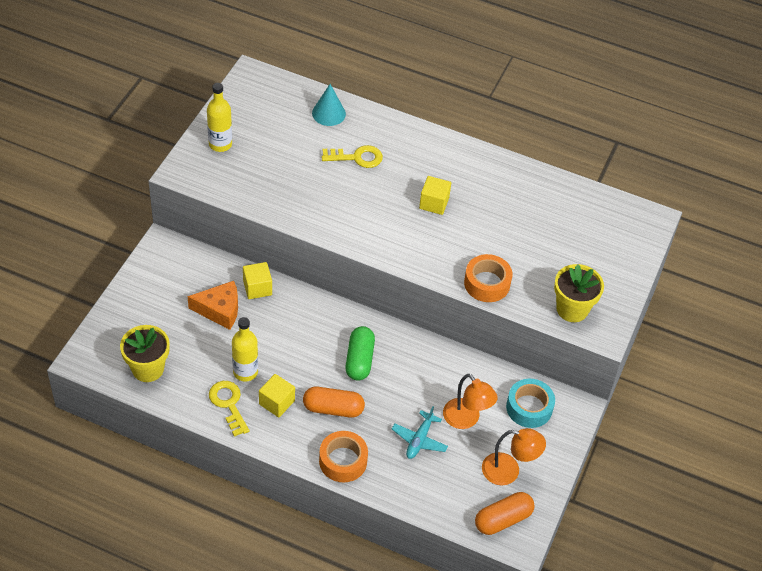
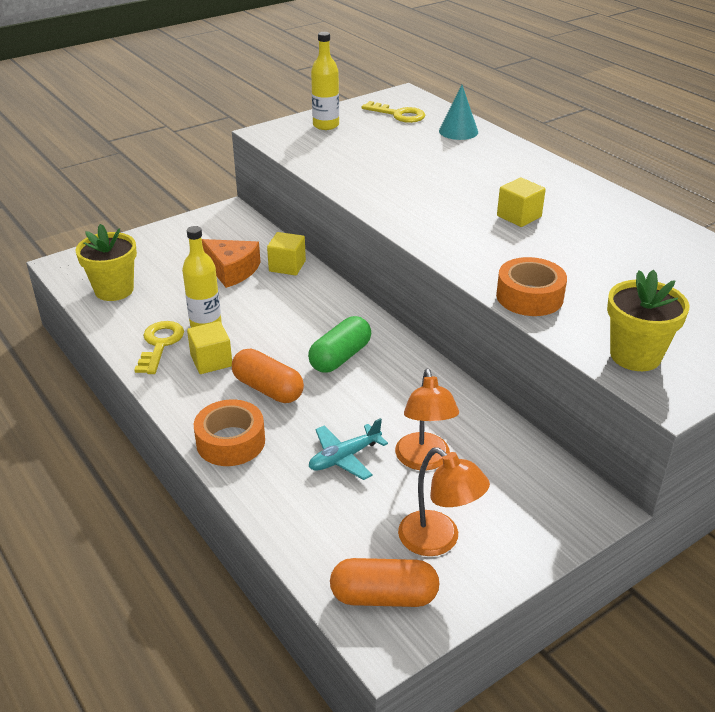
camera: 35 degrees right, 15 degrees down
yellow key [322,145,383,168] -> yellow key moved to [362,101,425,123]
turquoise tape [506,379,555,428] -> none

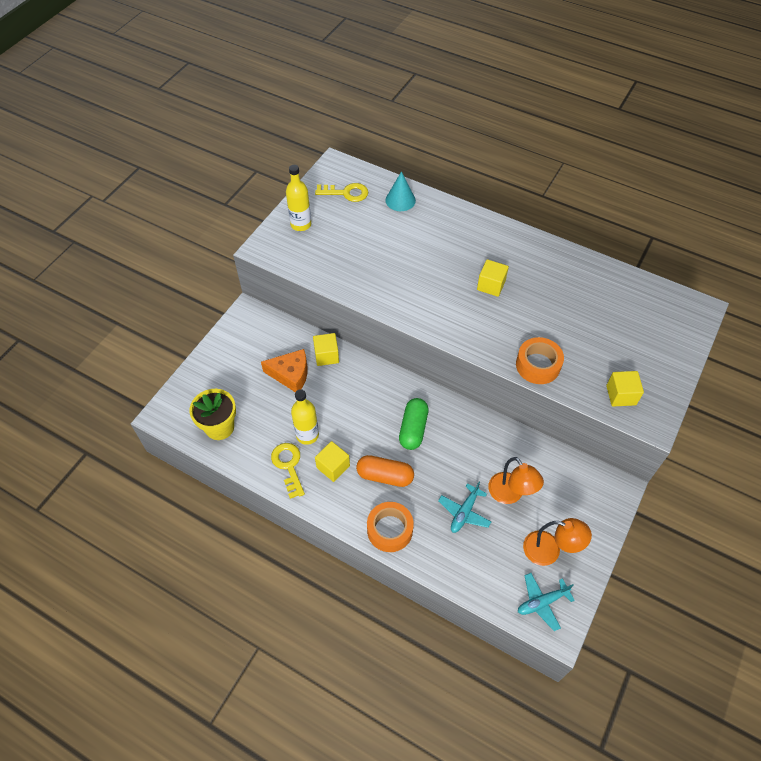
camera: 25 degrees left, 20 degrees up
orange capsule [330,558,440,607] -> turquoise plane [518,573,575,631]
yellow flower pot [607,270,689,371] -> yellow cube [606,371,644,407]

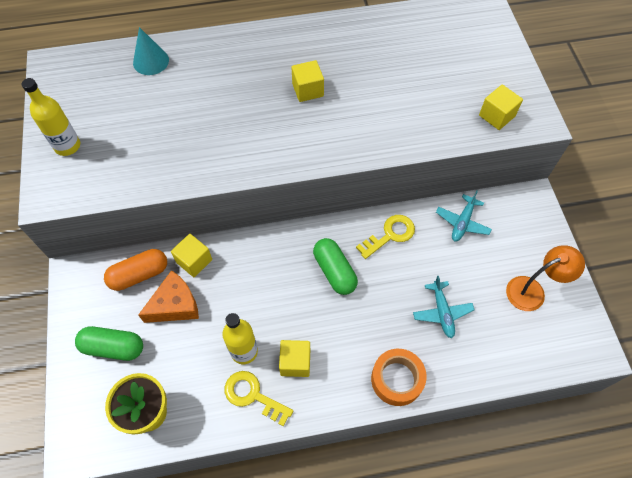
camera: 40 degrees left, 5 degrees up
yellow key [315,183,368,202] -> yellow key moved to [356,215,415,259]
orange capsule [356,455,414,487] -> orange capsule moved to [104,249,167,291]
orange lamp [488,457,544,504] -> none
orange tape [516,337,564,384] -> none
turquoise plane [518,573,575,631] -> turquoise plane moved to [436,190,492,241]
none -> green capsule [75,326,143,361]

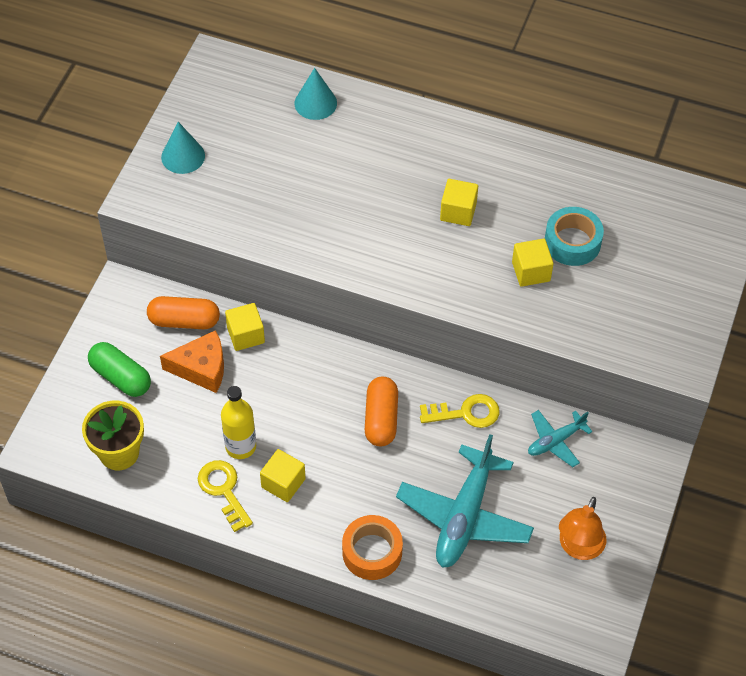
camera: 30 degrees right, 5 degrees down
yellow bottle [22,78,80,156] -> turquoise cone [161,122,205,174]
green capsule [313,238,358,295] -> orange capsule [365,377,398,446]
turquoise plane [413,276,475,338] -> turquoise plane [396,434,534,568], size x1.91
yellow cube [479,85,523,130] -> yellow cube moved to [512,238,554,287]
orange lamp [506,245,585,311] -> orange lamp turned 105 degrees clockwise [559,497,606,560]
none -> turquoise tape [545,207,604,266]

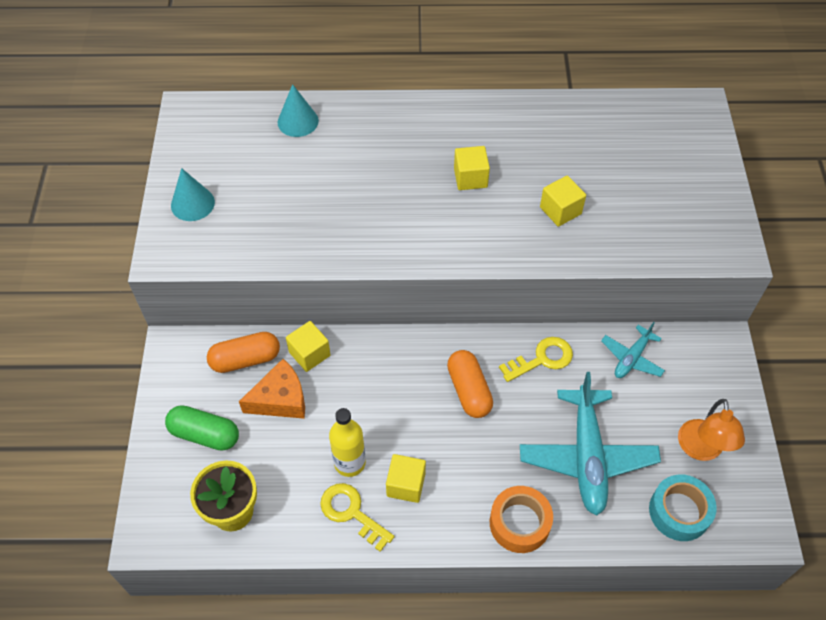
camera: 20 degrees left, 0 degrees up
turquoise tape [545,207,604,266] -> turquoise tape moved to [649,474,717,541]

